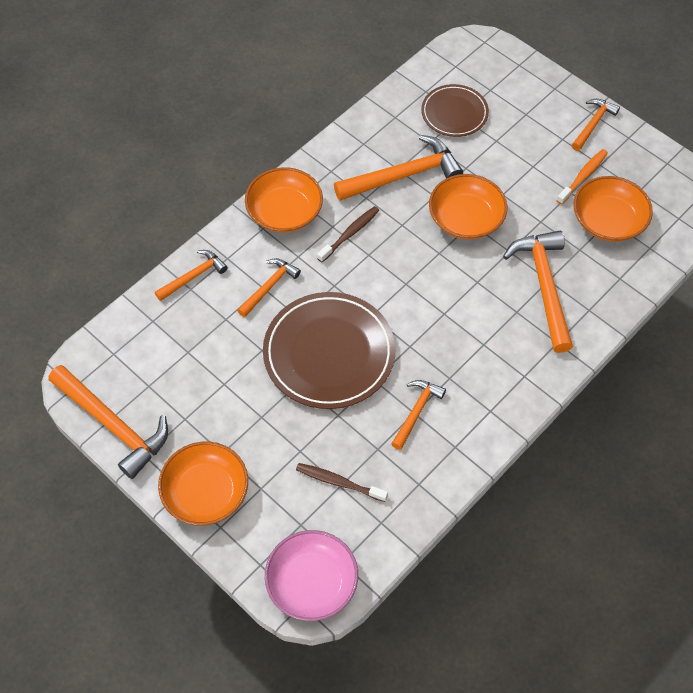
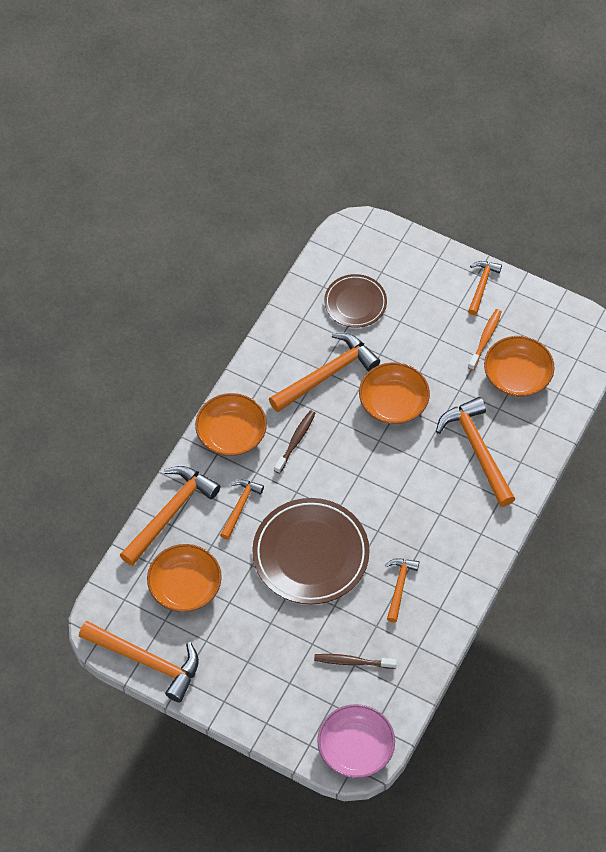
camera: 15 degrees left, 0 degrees up
orange hammer [155,250,228,301] -> orange hammer [120,466,221,566], size x1.78
orange bowl [158,442,248,526] -> orange bowl moved to [147,544,222,612]

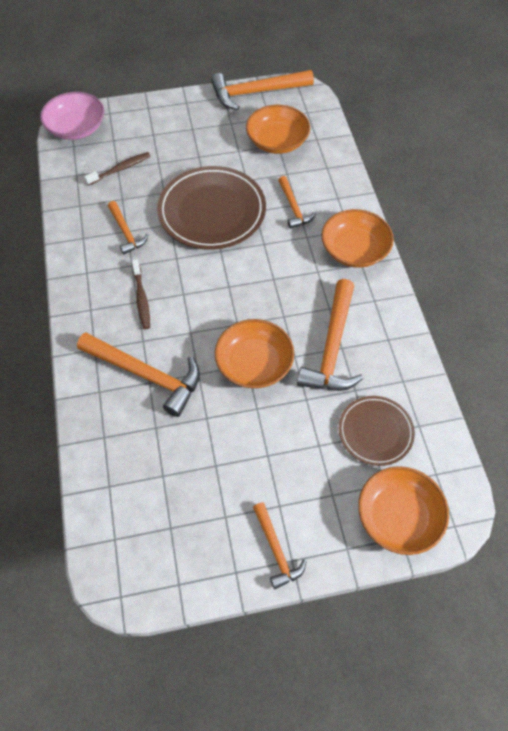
camera: 140 degrees right, 0 degrees up
orange hammer [120,466,221,566] -> none
brown toothbrush [274,410,316,474] -> brown toothbrush moved to [132,259,150,329]
orange toothbrush [468,309,502,370] -> none
orange bowl [484,336,555,397] -> orange bowl moved to [358,466,449,555]

